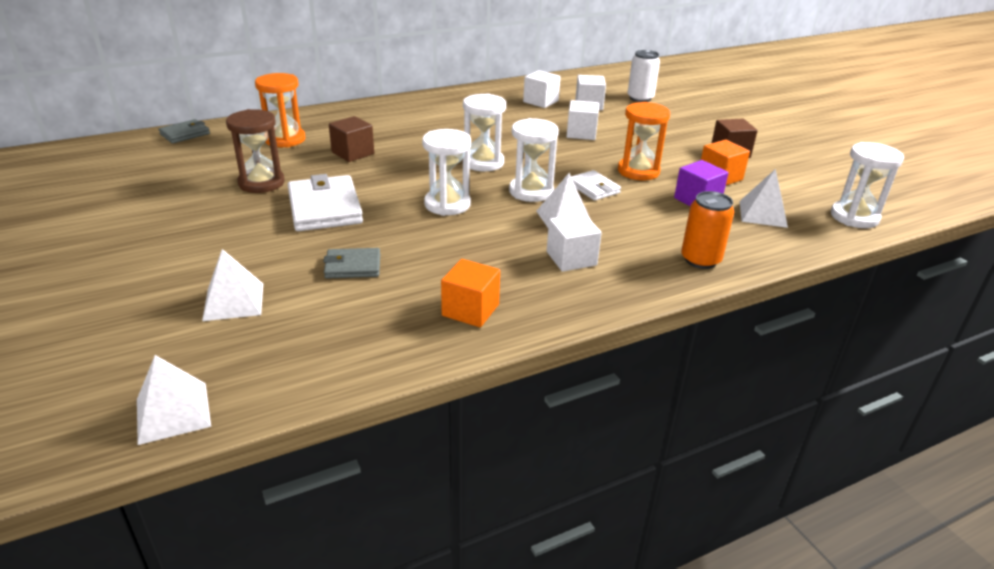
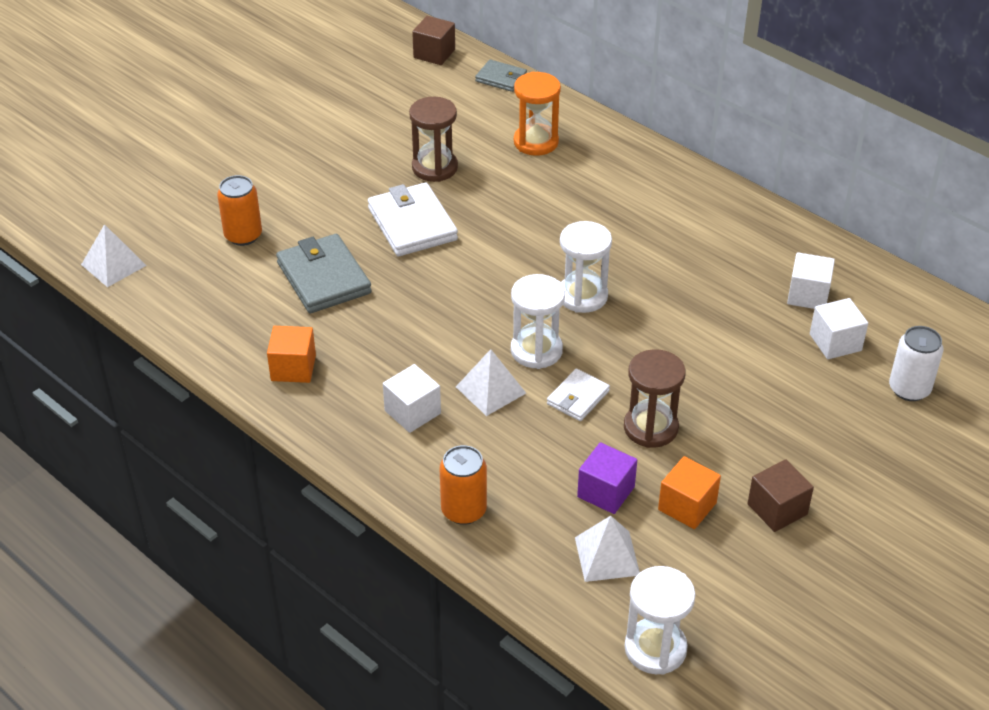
camera: 70 degrees right, 10 degrees up
white pyramid [202,249,263,321] -> orange can [217,175,262,246]
white wallet [288,174,363,231] -> white wallet turned 75 degrees counterclockwise [368,183,458,256]
grey wallet [323,248,380,279] -> grey wallet [276,234,372,313], size x1.76
brown cube [329,116,374,162] -> brown cube moved to [412,16,455,65]
white hourglass [422,129,471,216] -> none
white cube [566,100,599,140] -> none
orange hourglass [618,102,670,180] -> brown hourglass [624,349,686,448]

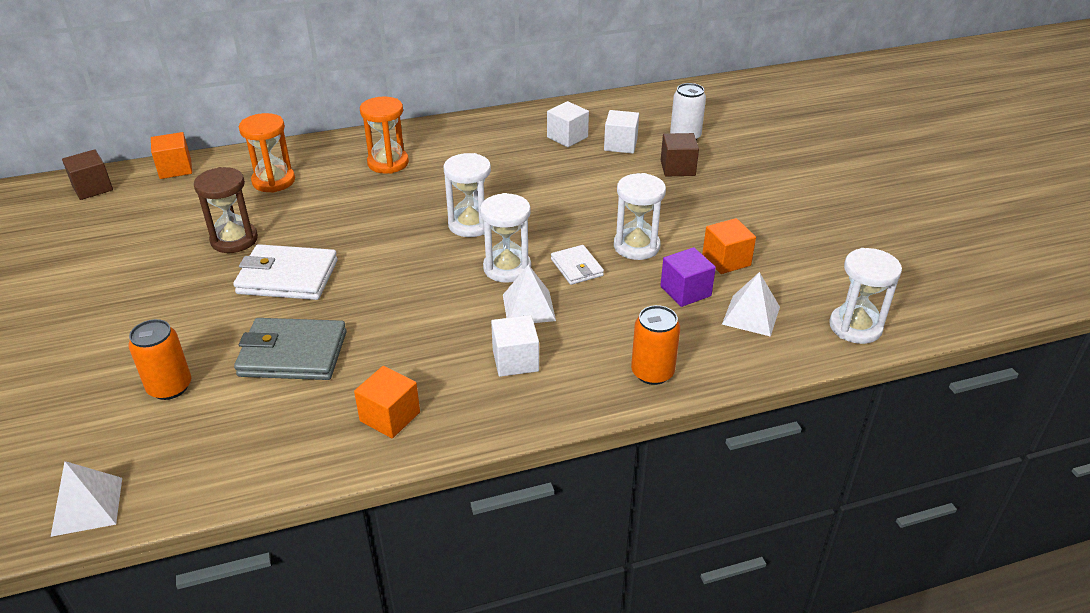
camera: 60 degrees left, 5 degrees down
grey wallet [475,59,527,92] -> orange cube [151,132,192,179]
brown hourglass [624,349,686,448] -> white hourglass [614,173,666,260]
brown cube [747,459,814,532] -> brown cube moved to [661,133,699,176]
none -> orange hourglass [360,96,409,174]

